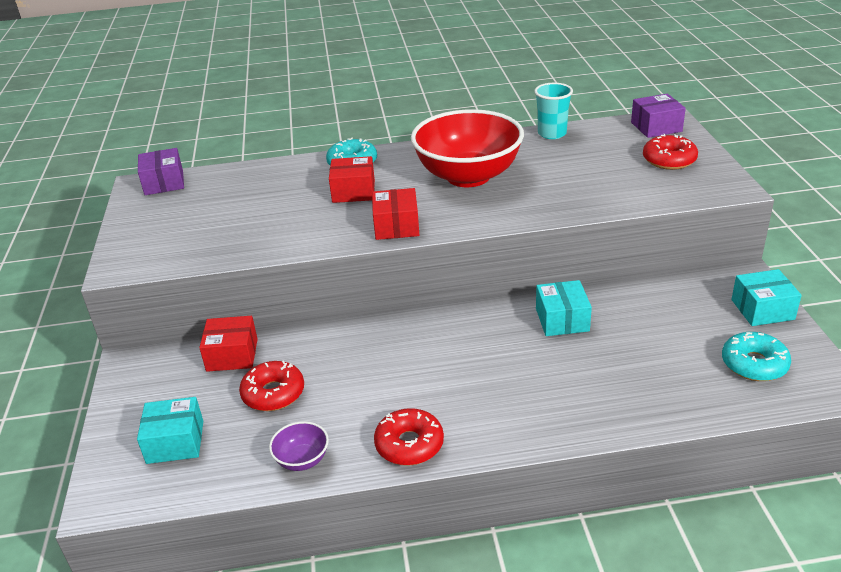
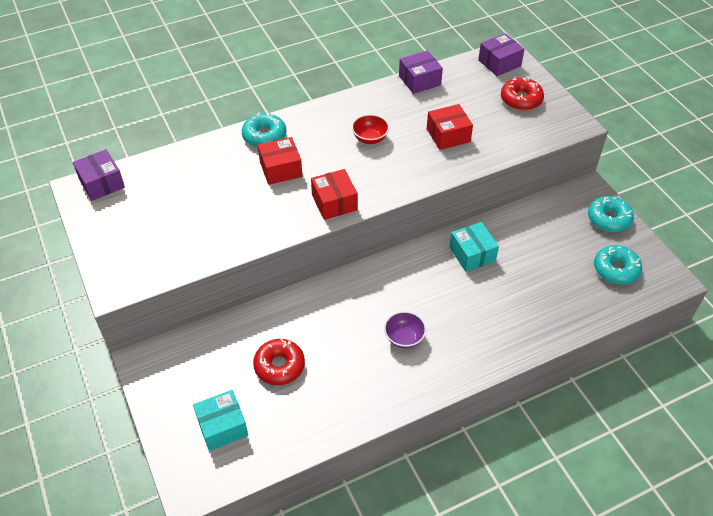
camera: 20 degrees left, 15 degrees up
red box [199,316,258,372] -> red box moved to [427,104,473,150]
purple bowl [269,421,329,471] -> purple bowl moved to [384,311,426,349]
red donut [374,408,444,466] -> none
red bowl [411,109,524,187] -> red bowl [352,114,389,144], size x0.41
turquoise cup [534,83,573,139] -> purple box [399,50,443,94]
turquoise box [731,269,802,326] -> turquoise donut [588,196,634,233]

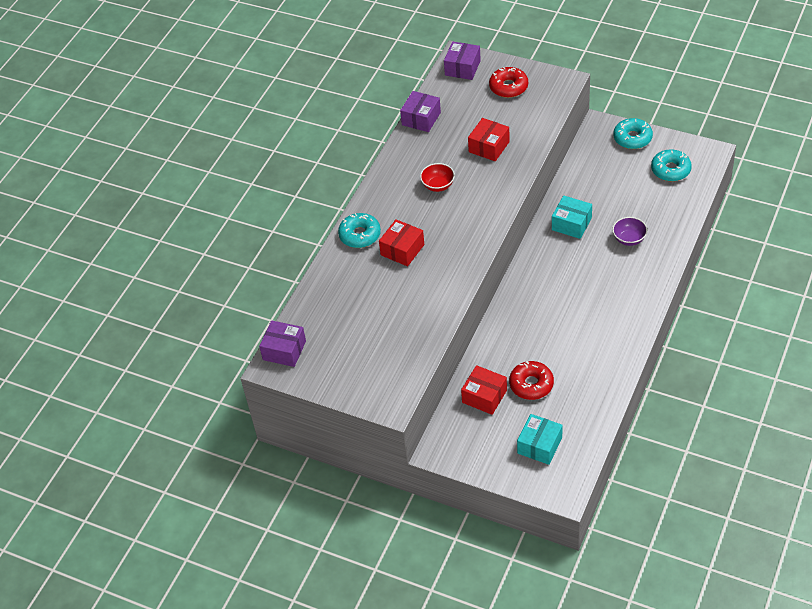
camera: 35 degrees left, 0 degrees up
red box [311,169,358,220] -> red box moved to [461,365,507,415]
purple bowl [384,311,426,349] -> purple bowl moved to [612,217,647,246]

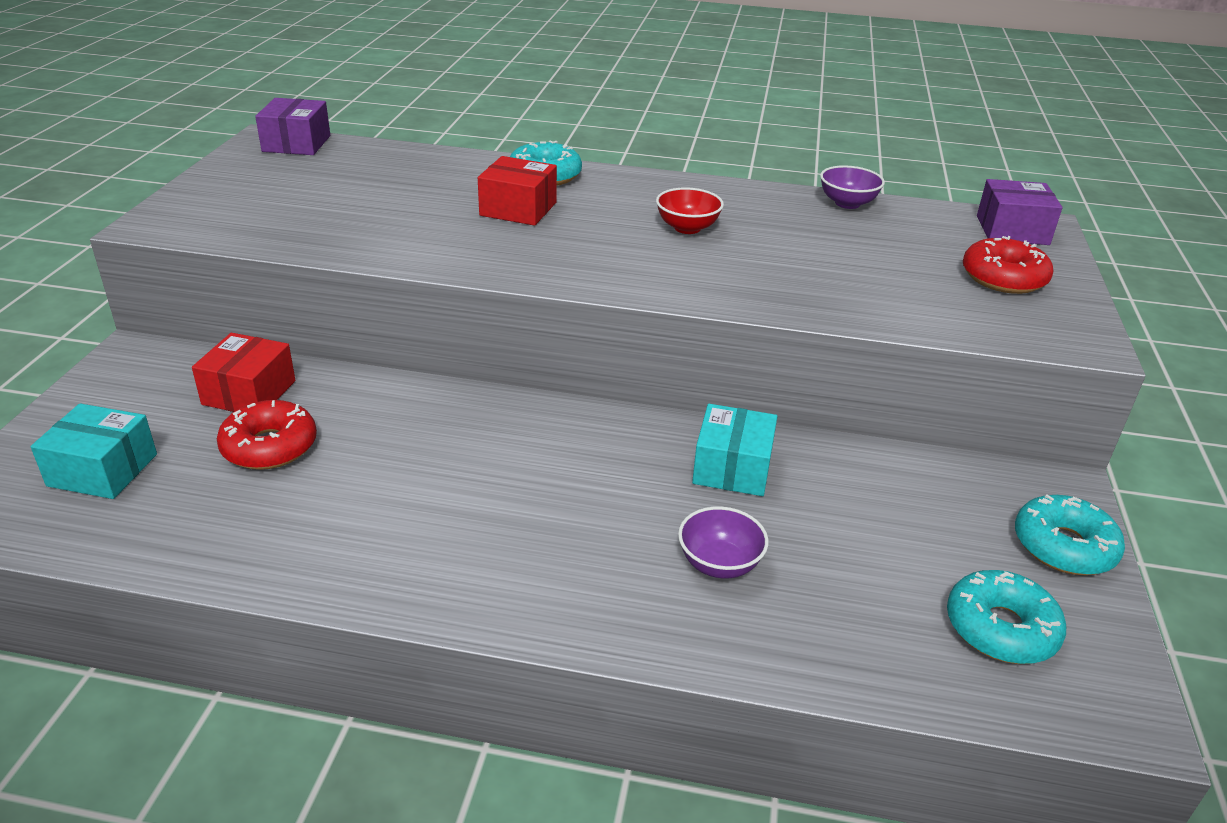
camera: 70 degrees right, 15 degrees down
purple box [400,91,441,132] -> purple bowl [820,165,885,209]
red box [468,118,510,161] -> none

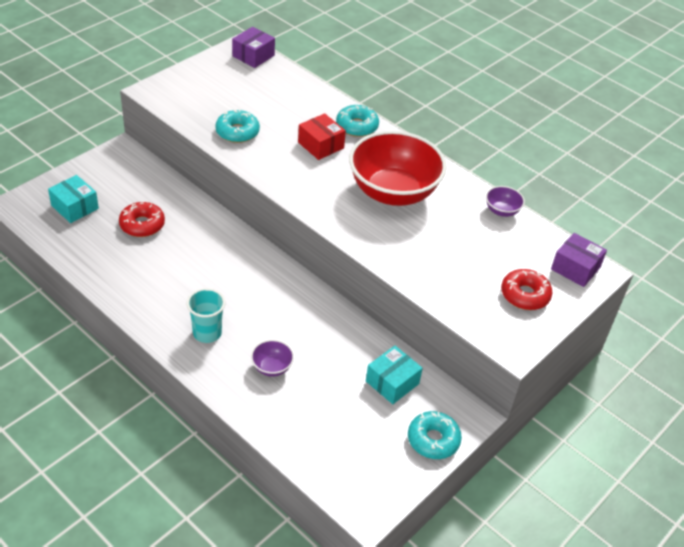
camera: 30 degrees right, 10 degrees up
red box [192,333,295,412] -> none
red bowl [656,187,724,234] -> red bowl [349,131,447,206], size x2.47
turquoise box [692,404,778,496] -> turquoise box moved to [366,346,423,404]
turquoise donut [947,570,1066,664] -> turquoise donut moved to [215,109,260,143]
none -> turquoise cup [187,288,225,343]

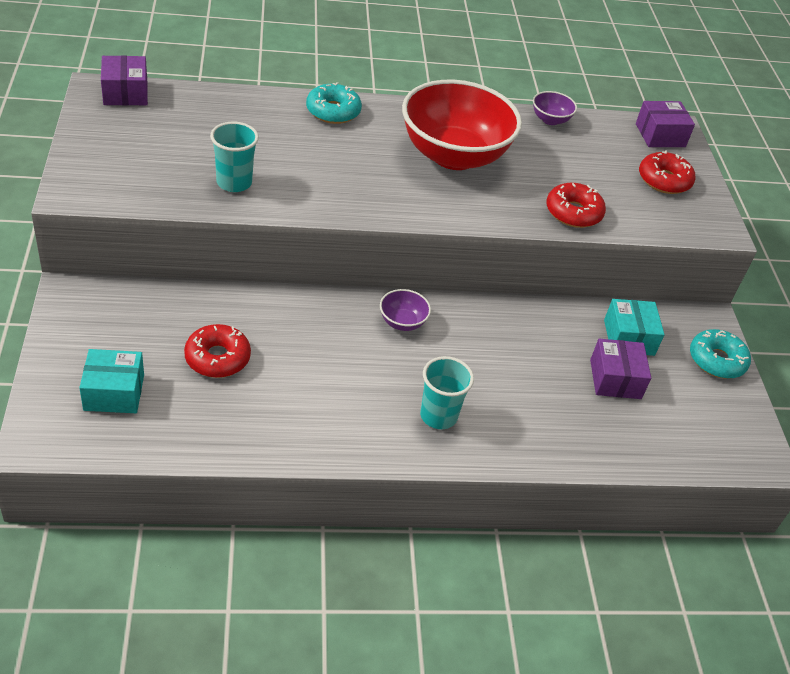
camera: 50 degrees left, 0 degrees up
turquoise donut [215,109,260,143] -> turquoise cup [210,122,259,192]
purple bowl [251,340,294,377] -> purple bowl moved to [380,289,431,331]
red box [298,113,346,160] -> none
none -> red donut [546,183,606,228]
none -> purple box [590,338,651,399]

